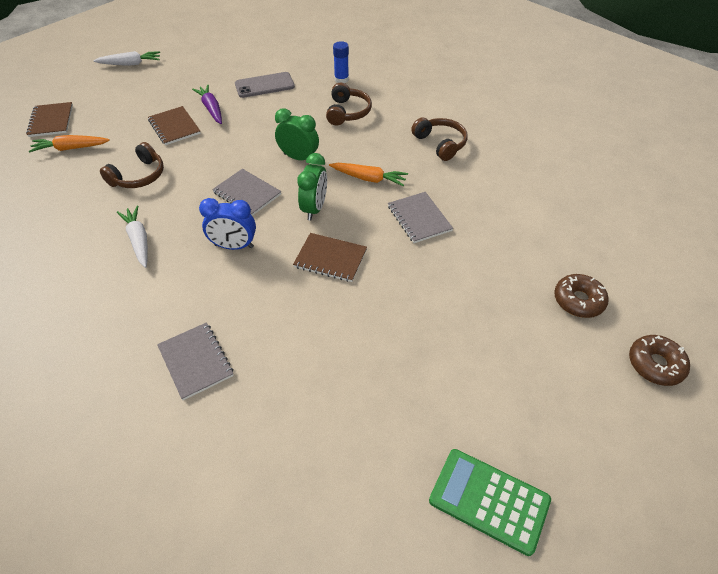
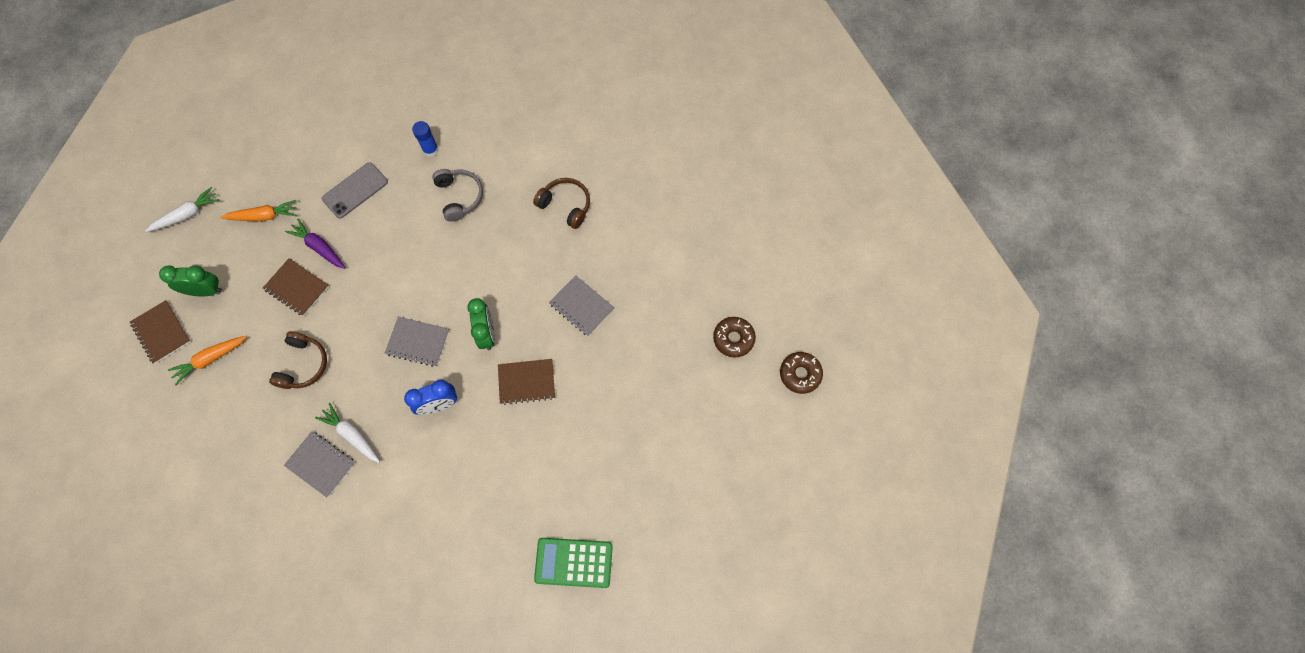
camera: 25 degrees left, 20 degrees up
grey notebook [157,322,234,400] -> grey notebook moved to [284,431,355,498]
green clock [275,108,319,160] -> green clock moved to [159,265,222,297]
brown headphones [326,83,372,125] -> grey headphones [432,169,483,222]
orange carrot [329,163,408,186] -> orange carrot moved to [220,200,297,221]
green calculator [429,449,551,556] -> green calculator moved to [534,538,613,588]

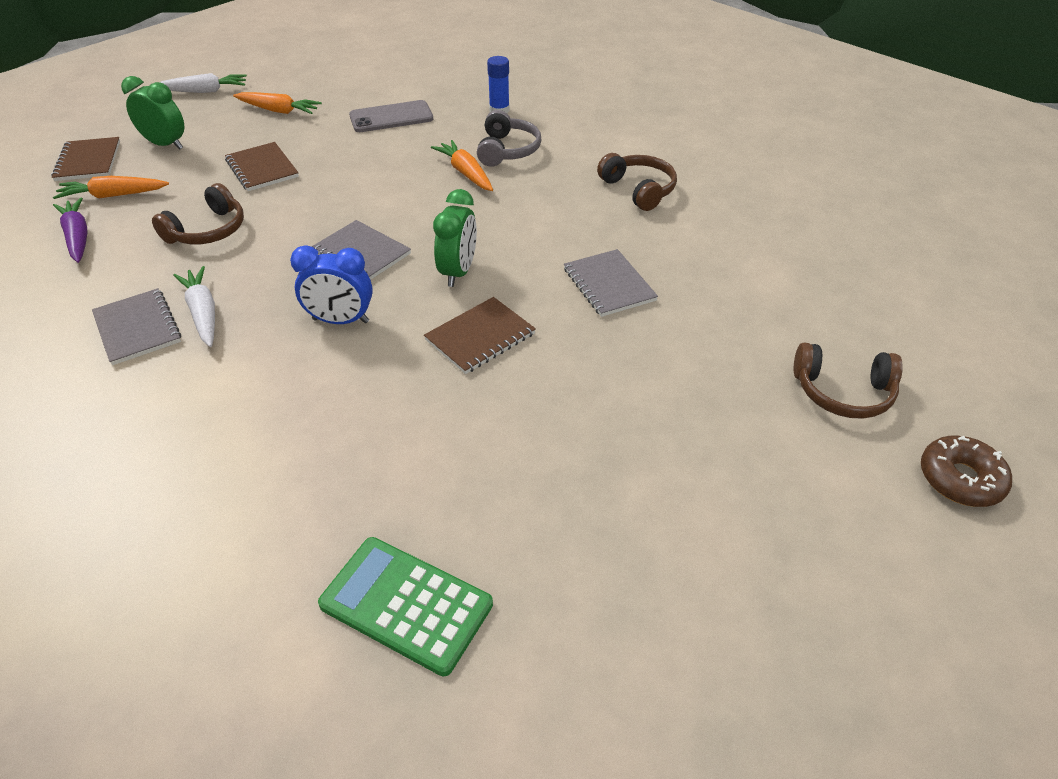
camera: 25 degrees right, 25 degrees down
purple carrot [285,218,345,269] -> purple carrot moved to [53,197,88,263]
brown notebook [498,359,555,405] -> brown notebook turned 60 degrees counterclockwise [424,297,536,374]
brown donut [713,317,756,358] -> brown headphones [794,343,903,419]
none -> orange carrot [431,140,493,191]

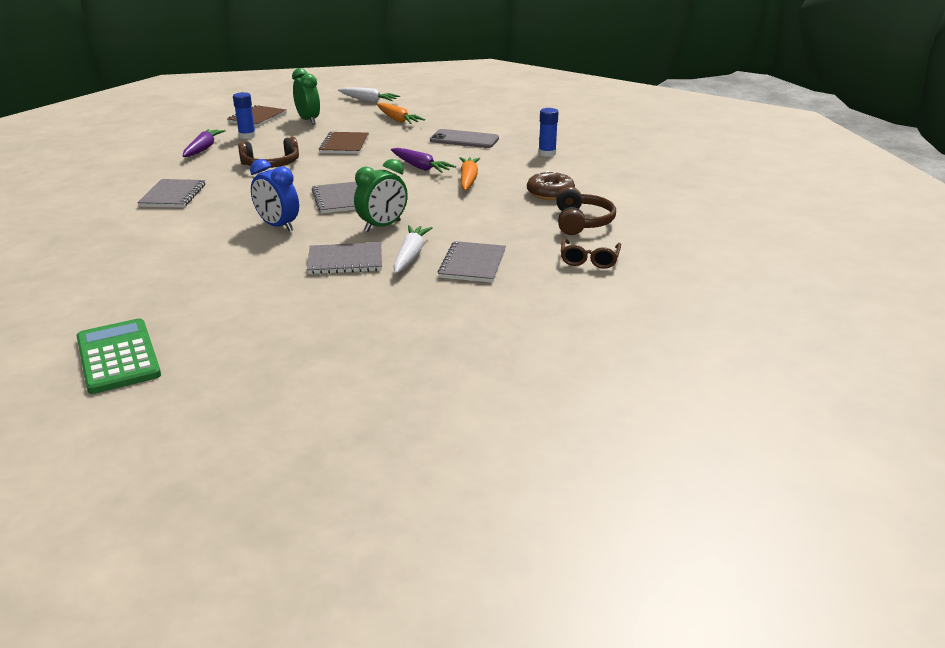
camera: 35 degrees right, 15 degrees down
orange carrot [53,176,169,199] -> blue glue stick [233,92,256,139]
white carrot [173,266,215,347] -> white carrot moved to [393,225,433,274]
brown notebook [424,297,536,374] -> grey notebook [307,242,382,274]
grey headphones [477,110,541,167] -> none
brown headphones [794,343,903,419] -> none
brown donut [921,436,1012,507] -> brown donut moved to [527,171,575,200]
none -> purple carrot [391,148,456,173]
none -> brown glasses [561,238,621,269]

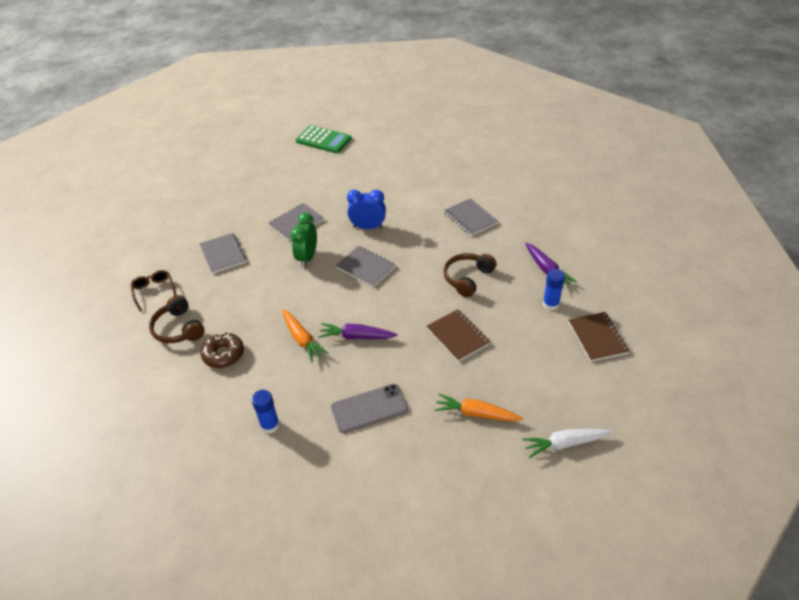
camera: 145 degrees right, 15 degrees up
green clock [292,68,320,125] -> none
white carrot [393,225,433,274] -> none

